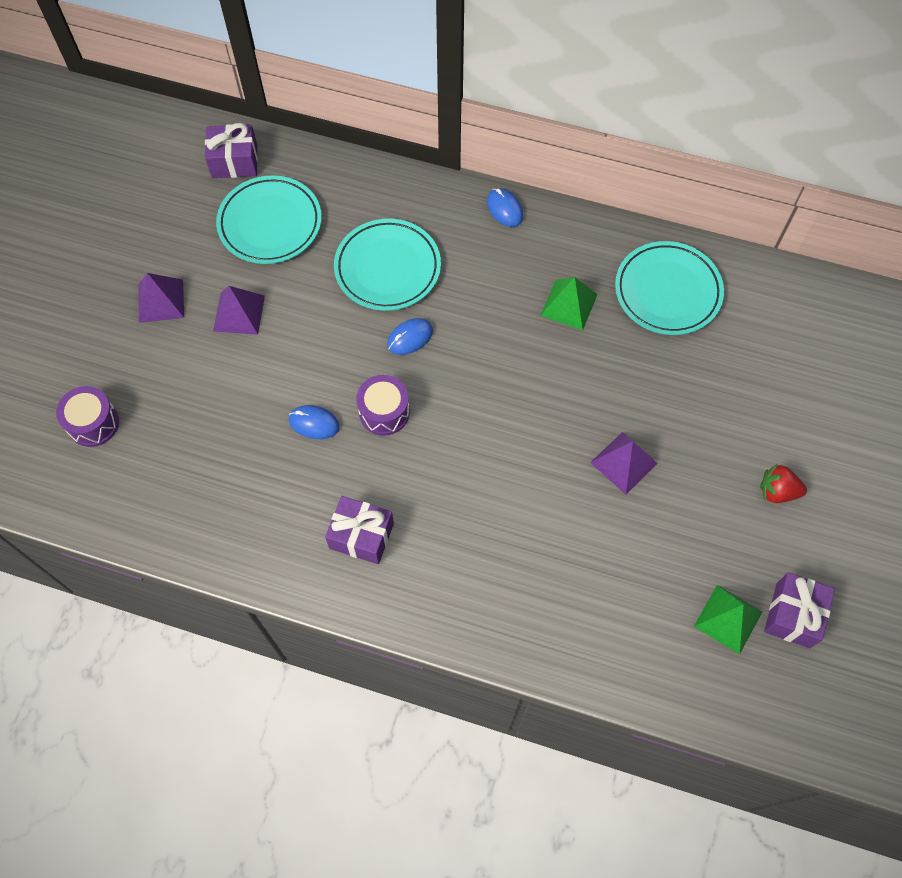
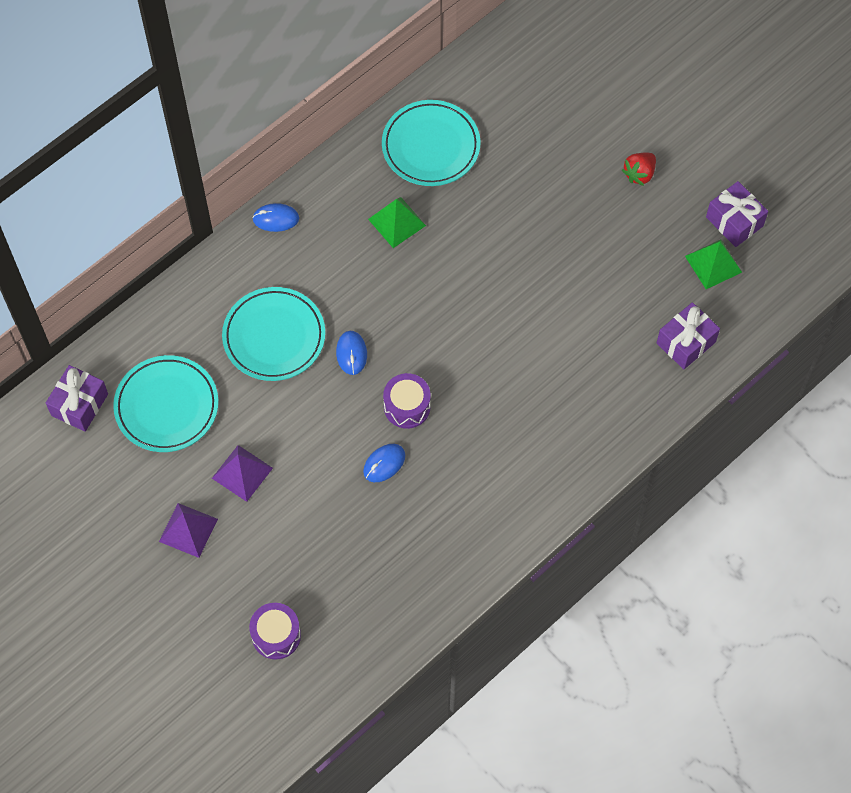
camera: 60 degrees left, 0 degrees up
purple gift [325,496,394,564] -> purple gift moved to [657,302,720,369]
purple pyramid [590,432,658,495] -> none

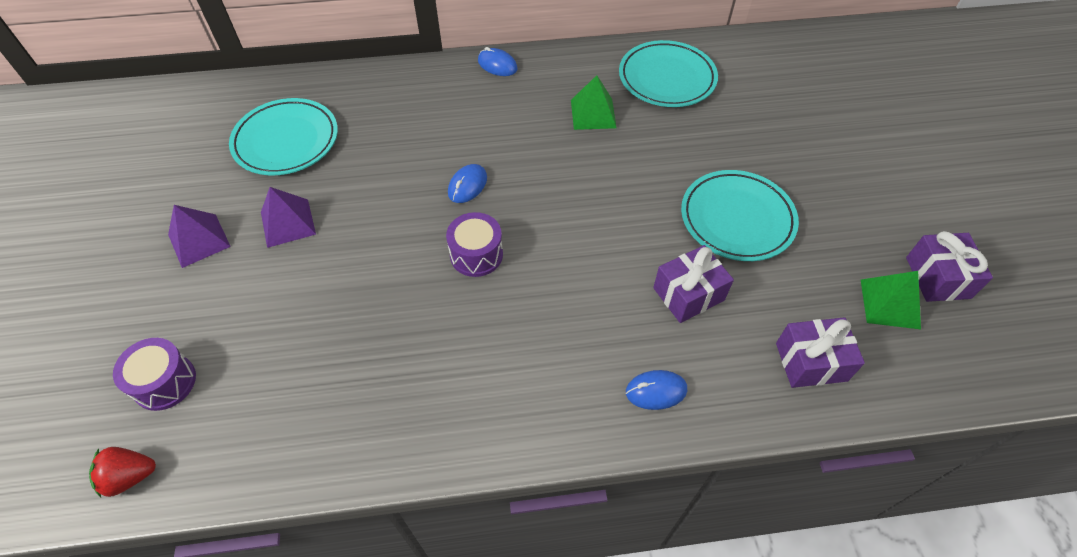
camera: 35 degrees right, 10 degrees down
purple gift [46,365,108,432] -> purple gift moved to [653,245,734,323]
turquoise plate [222,287,325,381] -> turquoise plate moved to [681,170,799,261]
blue mouse [363,444,405,482] -> blue mouse moved to [626,370,687,410]
red strawberry [622,153,656,186] -> red strawberry moved to [89,447,156,498]

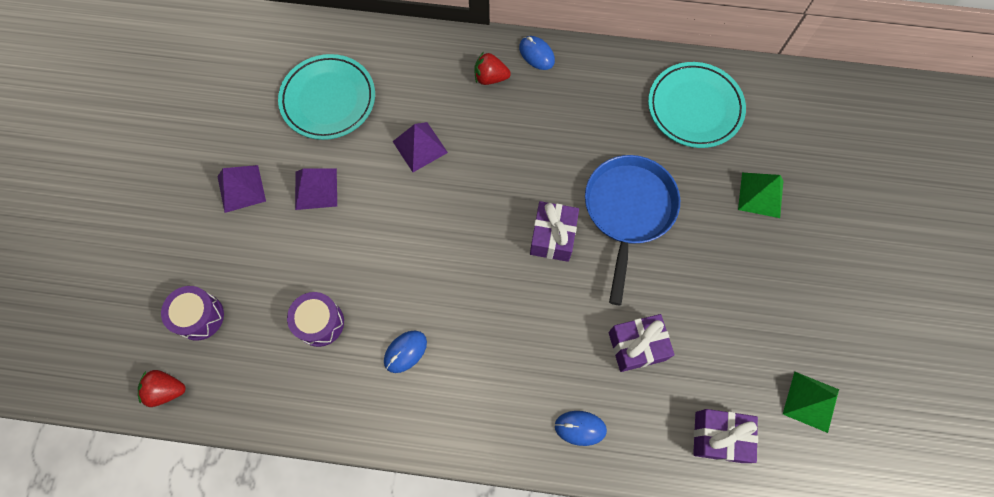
camera: 15 degrees right, 15 degrees up
purple drum [446,212,503,277] -> purple drum moved to [287,292,344,347]
blue mouse [448,164,487,203] -> blue mouse moved to [384,331,427,373]
green pyramid [571,75,617,130] -> green pyramid moved to [738,173,784,218]
turquoise plate [681,170,799,261] -> none
purple gift [906,231,993,302] -> purple gift moved to [530,201,579,262]
none -> purple pyramid [392,122,448,172]
none -> red strawberry [474,52,511,85]
none -> blue pan [585,155,680,305]

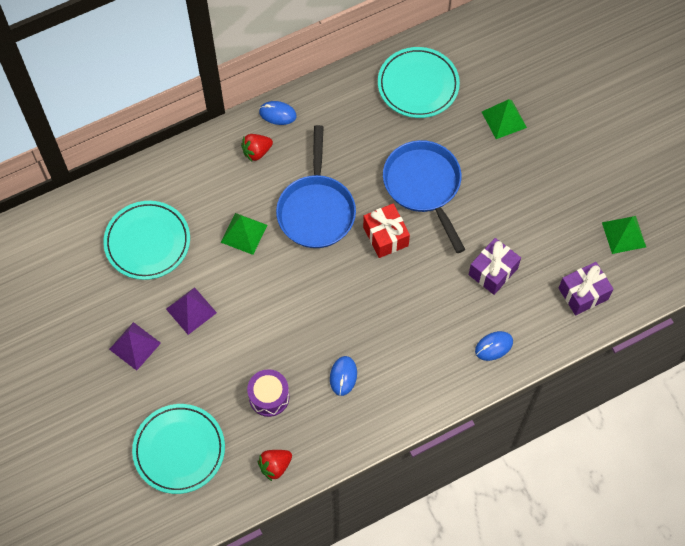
camera: 35 degrees left, 5 degrees down
red strawberry [138,370,186,407] -> red strawberry moved to [258,450,292,481]
purple drum [161,286,224,341] -> turquoise plate [132,404,225,494]
purple pyramid [392,122,448,172] -> green pyramid [221,213,267,255]
purple gift [530,201,579,262] -> red gift [363,203,410,258]
none -> blue pan [276,125,356,248]

